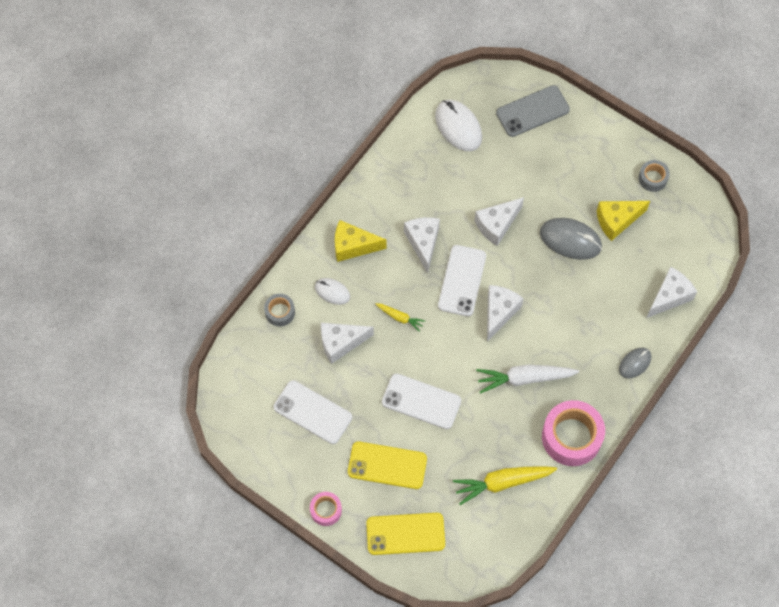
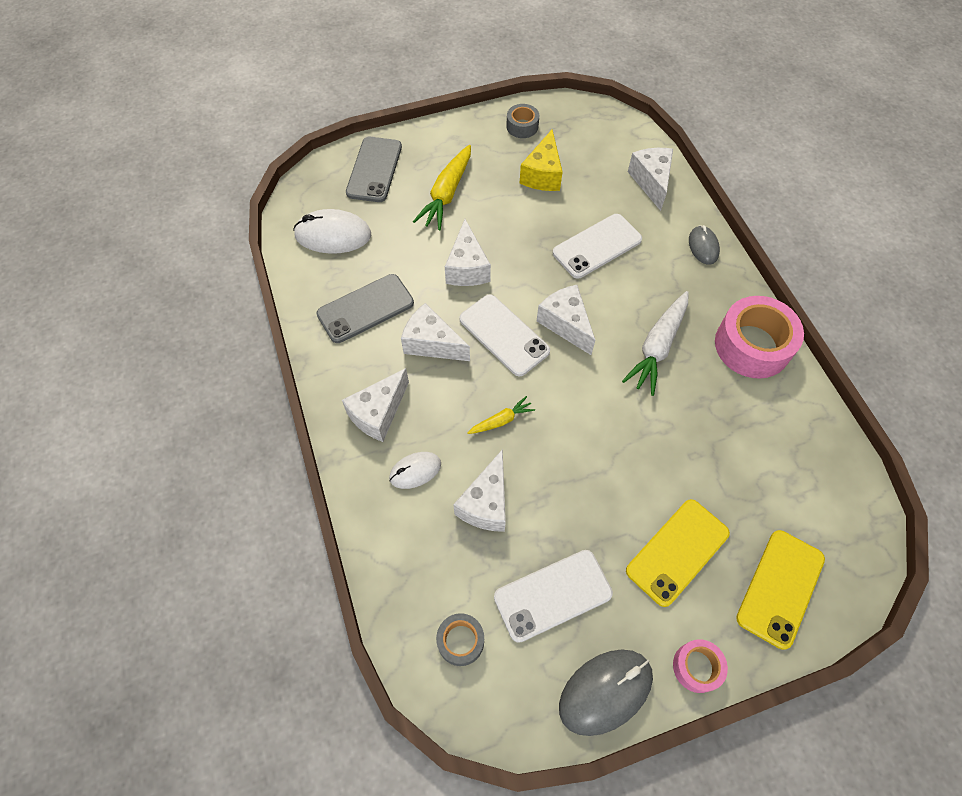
camera: 55 degrees left, 5 degrees down
grey tape [264,294,295,326] -> grey tape moved to [436,613,484,666]
yellow cheese [335,220,386,262] -> white cheese [342,368,409,442]
white phone [382,373,461,429] -> white phone moved to [553,214,642,279]
yellow carrot [453,466,557,505] -> yellow carrot moved to [413,145,471,230]
grey mouse [540,218,602,260] -> grey mouse moved to [559,649,653,736]
none -> grey phone [316,274,414,343]

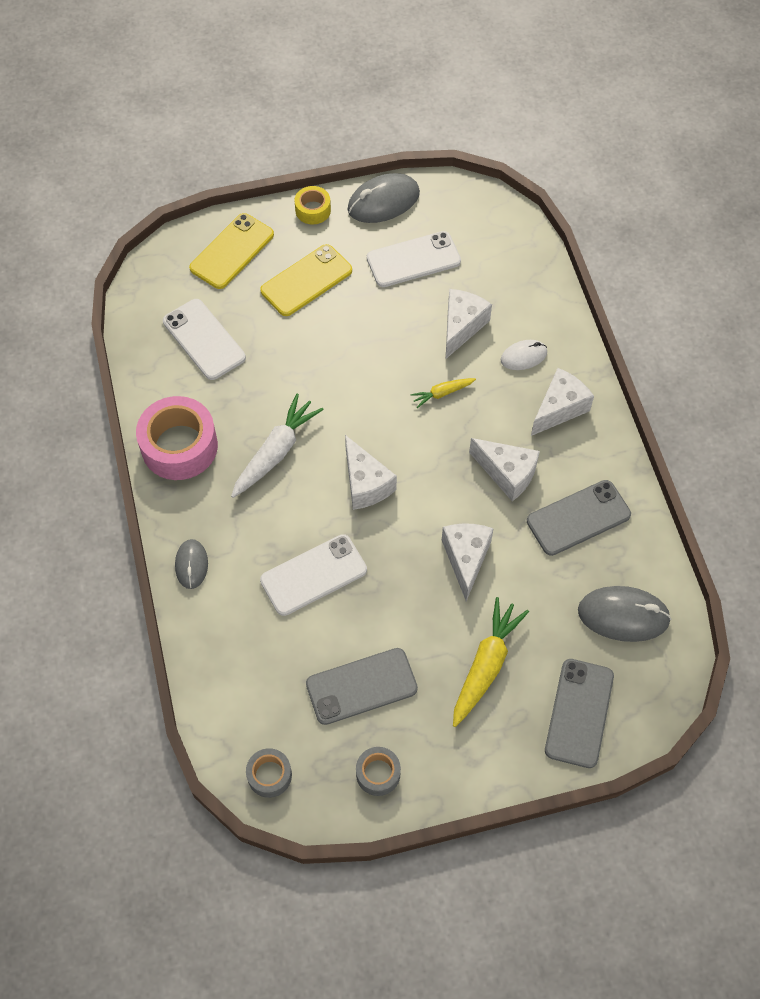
camera: 175 degrees left, 0 degrees up
white mouse [293,209,371,254] -> grey mouse [578,586,671,642]
grey tape [436,613,484,666] -> grey tape moved to [246,748,292,798]
white phone [459,294,550,376] -> white phone moved to [163,299,246,380]
yellow cheese [520,130,563,191] -> grey phone [306,648,418,725]
white cheese [628,148,673,211] -> none
pink tape [673,639,728,693] -> yellow tape [294,186,331,224]

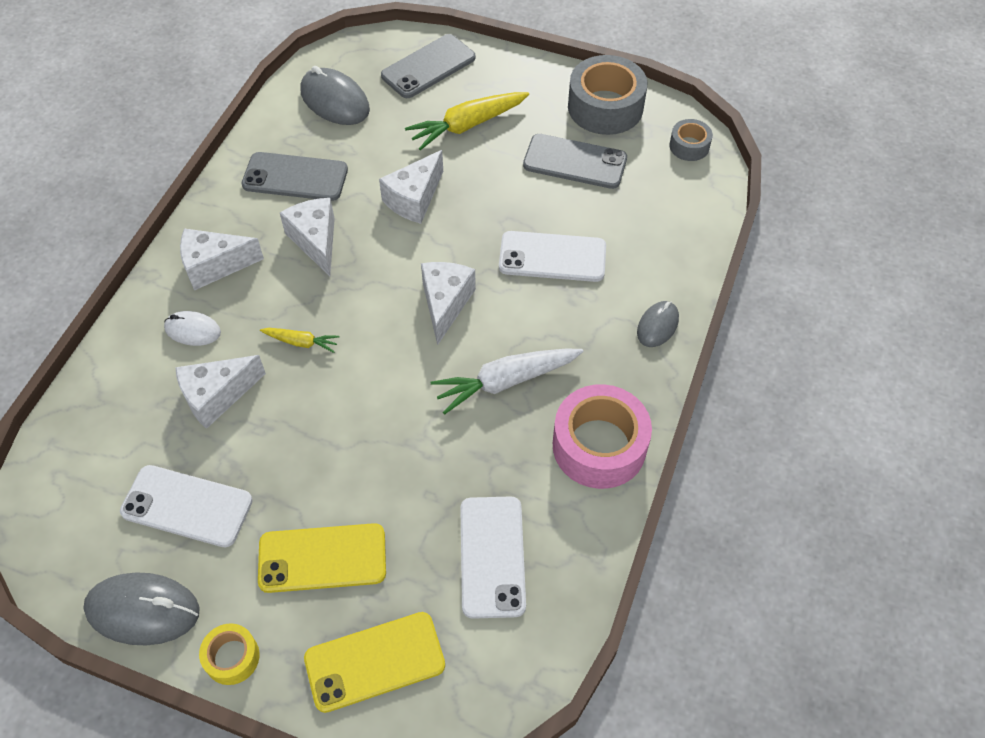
camera: 145 degrees left, 5 degrees down
grey tape [356,747,401,796] -> grey tape [568,55,647,135], size x1.94

